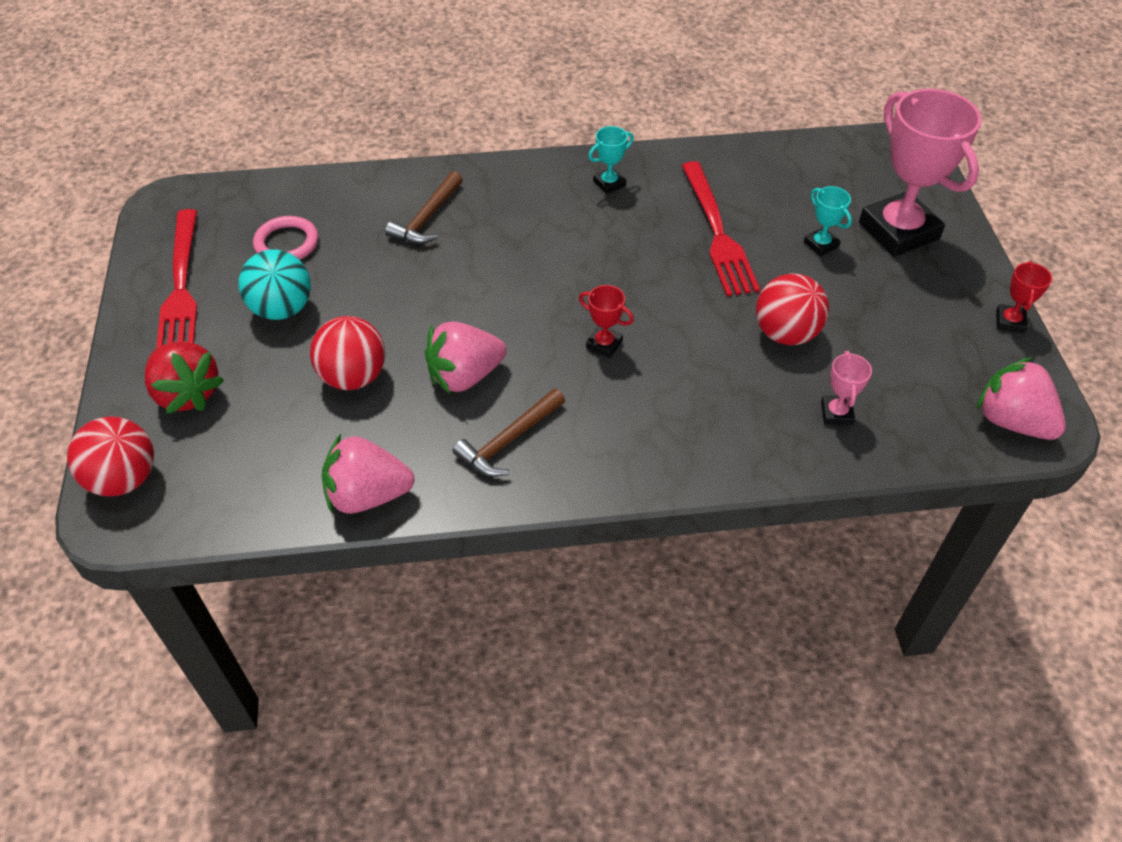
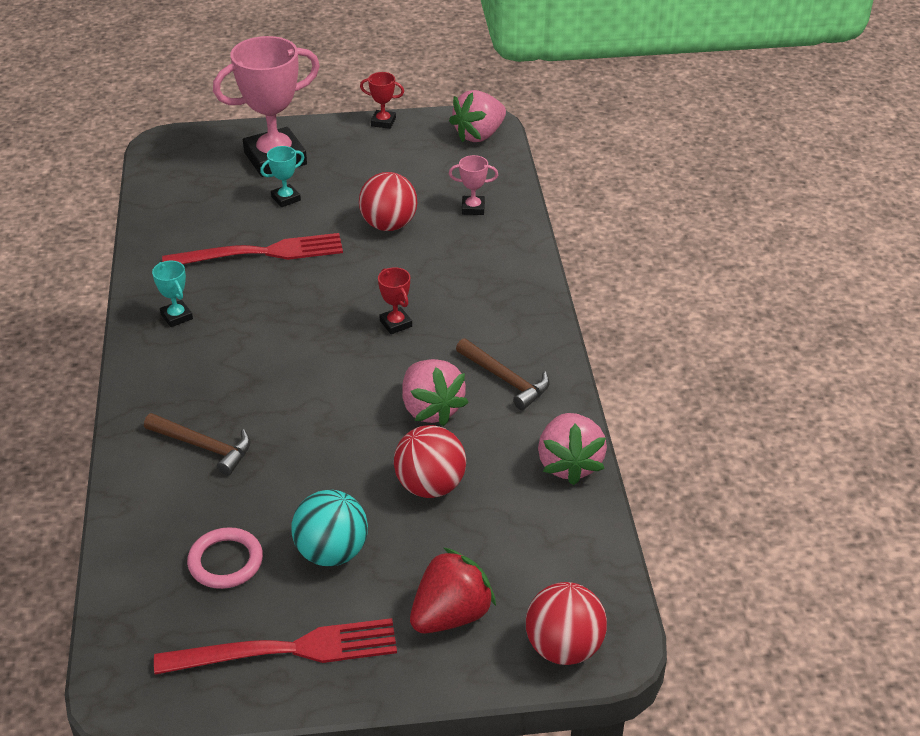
camera: 90 degrees left, 10 degrees down
red trophy [579,285,634,358] -> red trophy turned 60 degrees counterclockwise [378,267,412,334]

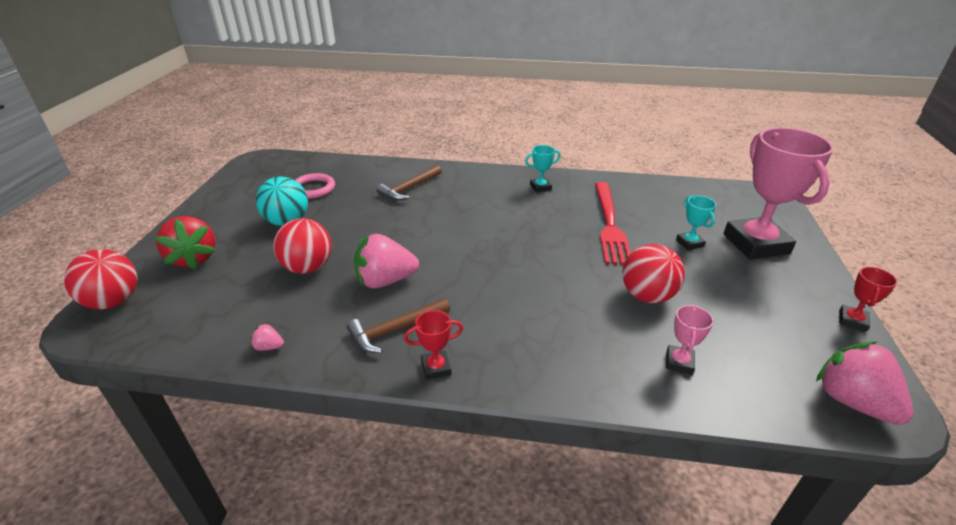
camera: 105 degrees right, 5 degrees down
red fork [154,618,397,675] -> none
red trophy [378,267,412,334] -> red trophy moved to [404,310,463,380]
pink strawberry [538,413,607,485] -> pink strawberry [251,323,284,351], size x0.43

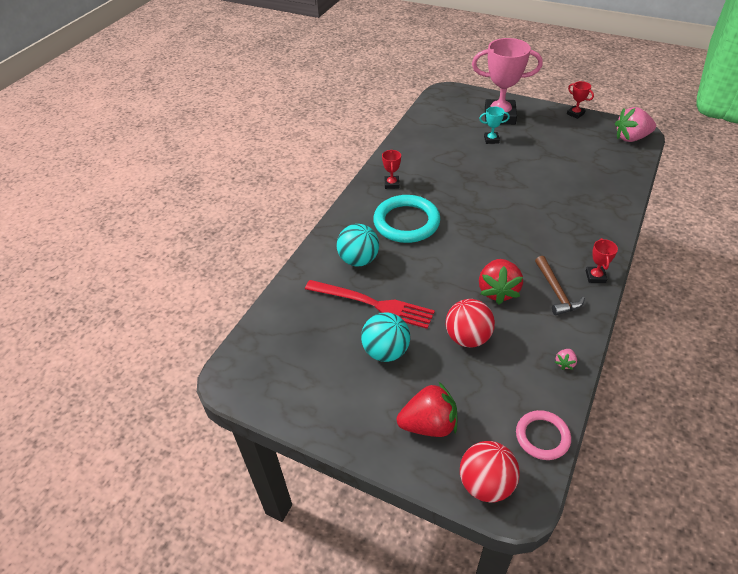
camera: 70 degrees left, 10 degrees up
pink ring [295,173,335,199] -> pink ring moved to [516,410,571,460]
pink strawberry [354,234,419,288] -> red strawberry [479,259,523,305]
brown hammer [377,165,442,200] -> turquoise ball [336,224,379,267]
turquoise trophy [525,145,561,193] -> red trophy [382,150,401,189]
red fork [595,182,631,265] -> red fork moved to [305,280,435,329]
red ball [623,244,685,303] -> none
pink trophy [666,304,714,375] -> none
none -> turquoise ring [373,195,440,243]

